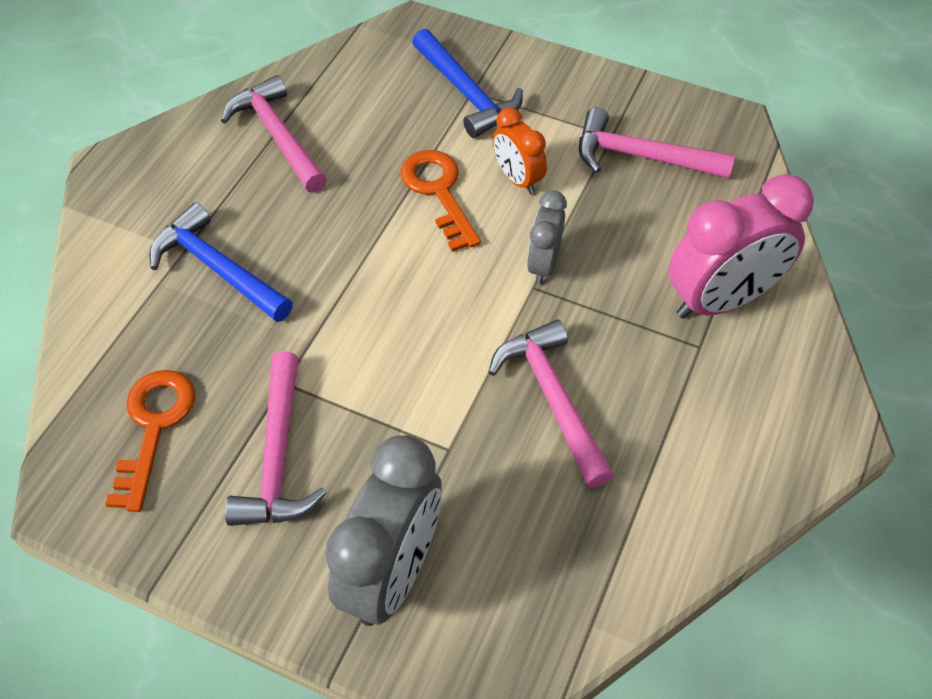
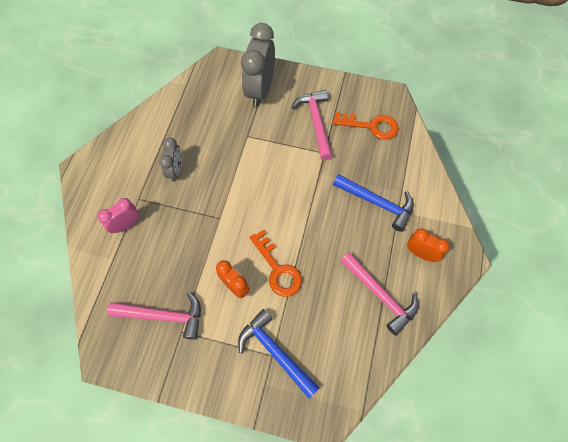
camera: 170 degrees right, 10 degrees up
orange key [105,370,196,512] -> orange key turned 75 degrees counterclockwise [332,112,399,140]
pink hammer [488,320,614,488] -> none
grey clock [527,190,567,284] -> grey clock moved to [159,137,182,182]
pink clock [669,174,814,319] -> pink clock [97,198,139,233], size x0.55
none -> orange clock [407,228,449,262]

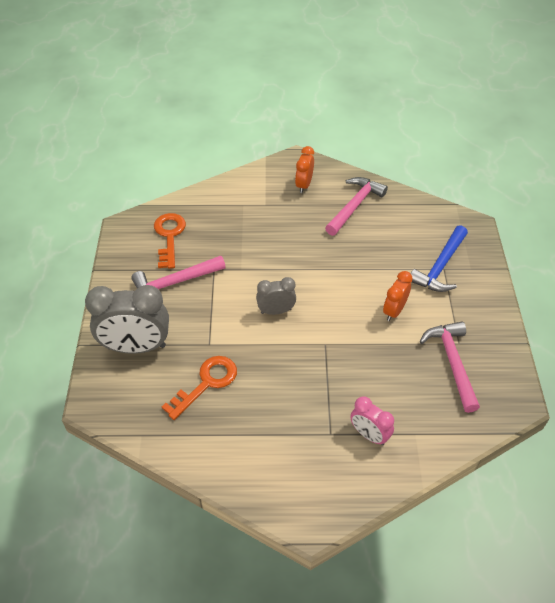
camera: 105 degrees left, 15 degrees down
grey clock [159,137,182,182] -> grey clock moved to [256,277,296,315]
orange key [249,230,302,297] -> orange key moved to [162,356,237,420]
blue hammer [333,174,414,232] -> none

